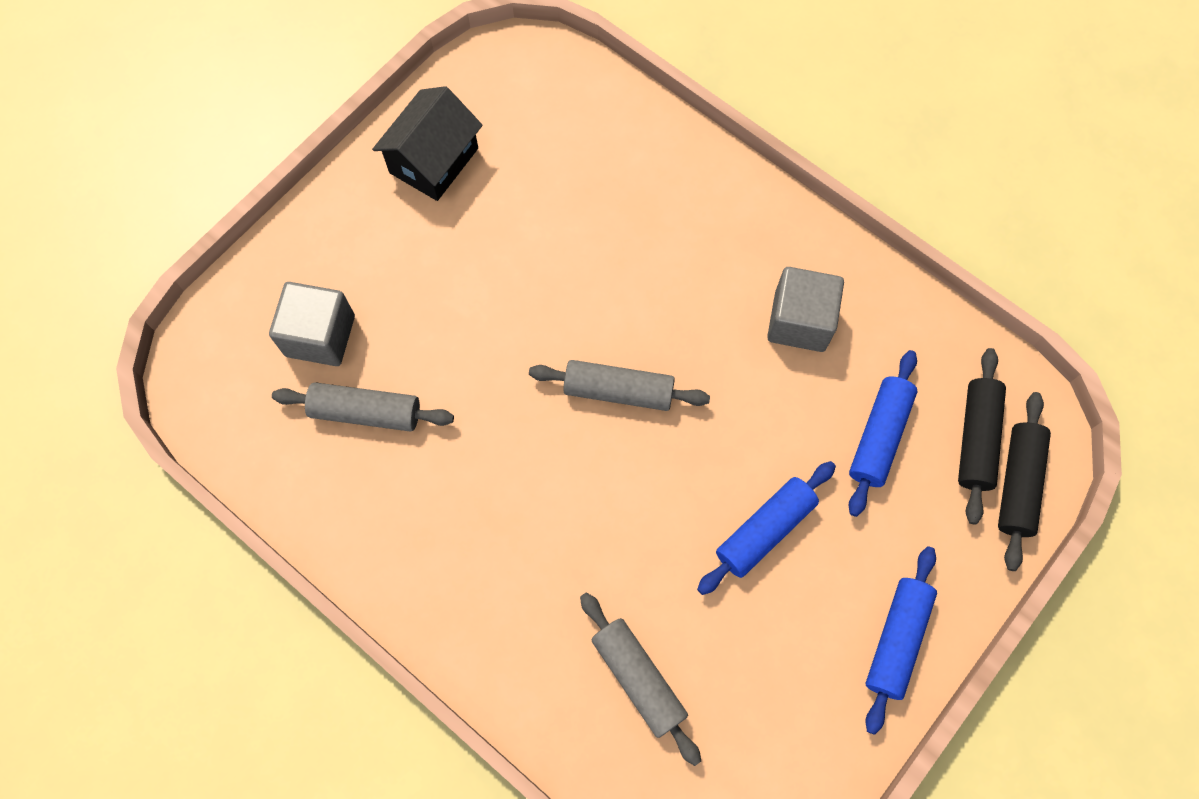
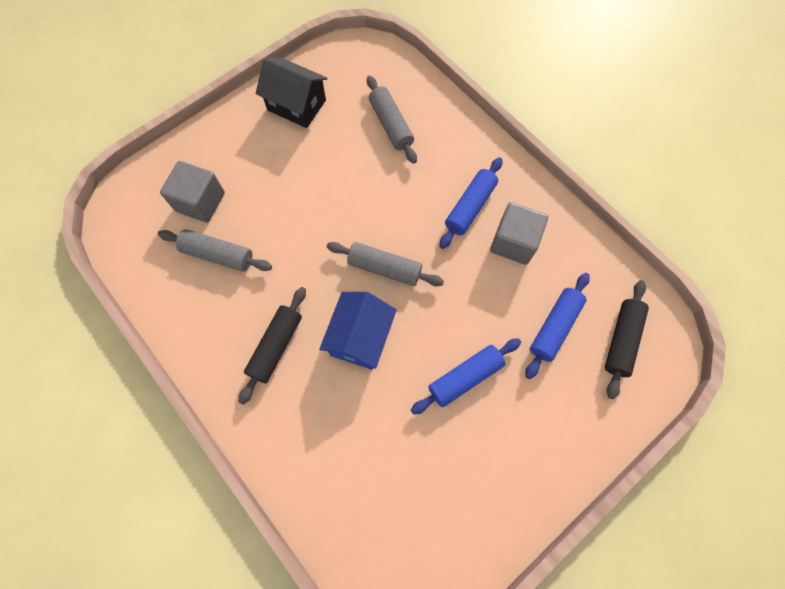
camera: 10 degrees right, 0 degrees up
black house [372,86,483,201] -> black house turned 75 degrees clockwise [256,58,328,128]
grey rolling pin [580,592,701,766] -> grey rolling pin moved to [367,76,417,164]
blue rolling pin [865,546,937,735] -> blue rolling pin moved to [439,157,503,249]
black rolling pin [998,392,1051,571] -> black rolling pin moved to [239,287,306,405]
none -> blue house [319,292,397,370]

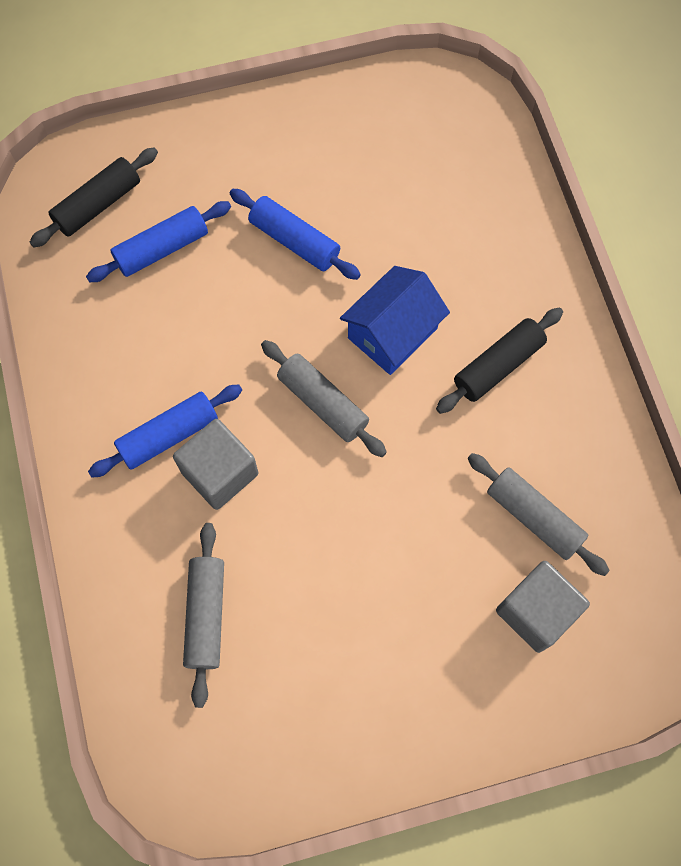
camera: 155 degrees left, 0 degrees up
black house [256,58,328,128] -> none
blue rolling pin [411,338,521,415] -> blue rolling pin turned 45 degrees clockwise [230,189,361,280]
grey cube [490,202,548,265] -> grey cube moved to [173,419,258,510]

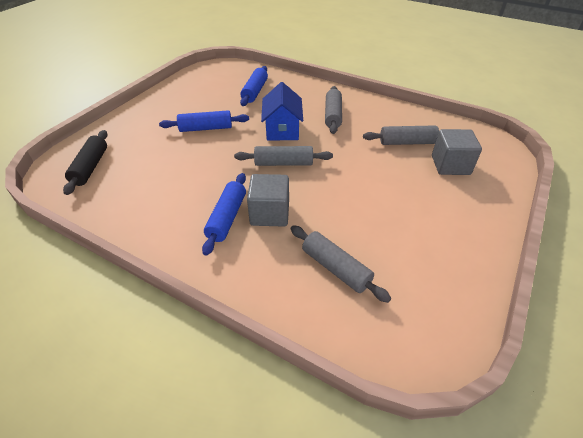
camera: 45 degrees left, 25 degrees down
blue rolling pin [86,201,231,282] -> blue rolling pin moved to [240,66,268,106]
black rolling pin [436,308,563,414] -> grey rolling pin [325,86,342,134]

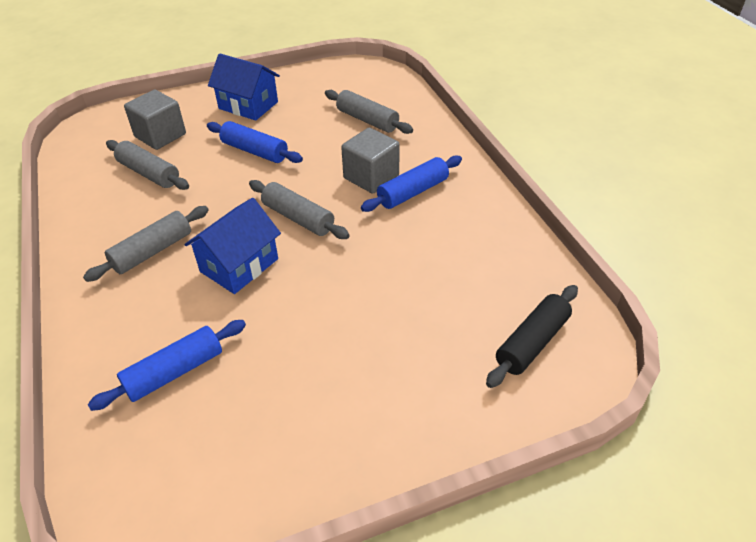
camera: 140 degrees left, 0 degrees up
blue rolling pin [159,110,249,132] -> blue rolling pin moved to [207,121,303,163]
grey rolling pin [290,225,391,303] -> grey rolling pin turned 45 degrees counterclockwise [325,90,413,134]
none -> blue house [208,53,280,121]

